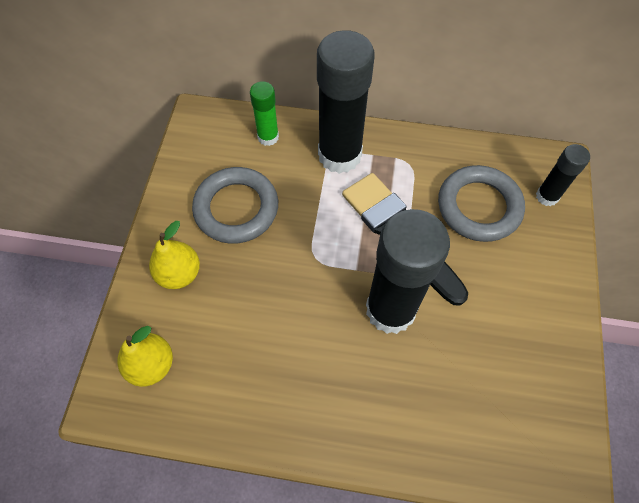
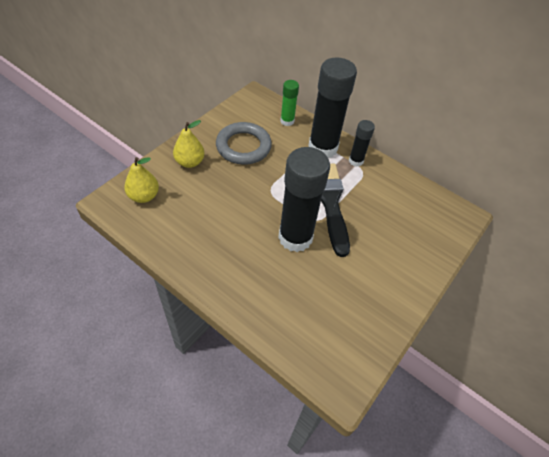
camera: 25 degrees right, 10 degrees down
grey ring [438,165,525,242] -> none
black glue stick [536,144,590,206] -> black glue stick moved to [349,120,375,167]

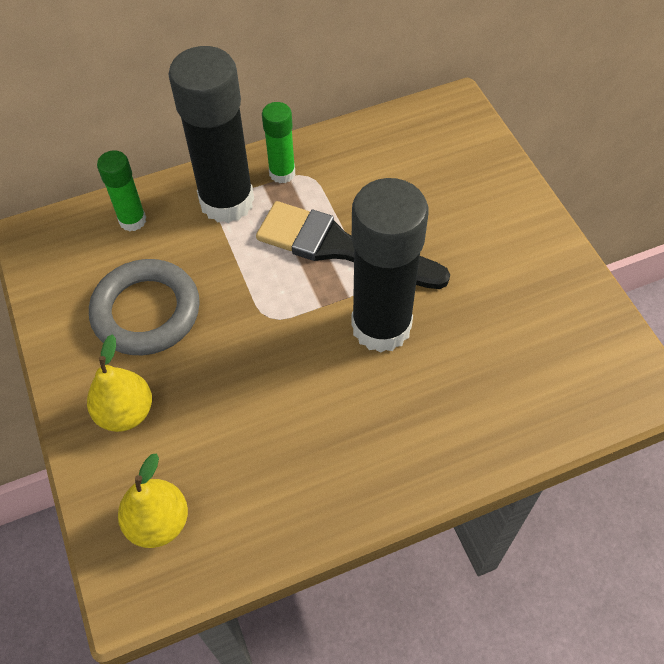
camera: 55 degrees left, 5 degrees up
black glue stick [349,120,375,167] -> green glue stick [262,102,295,183]

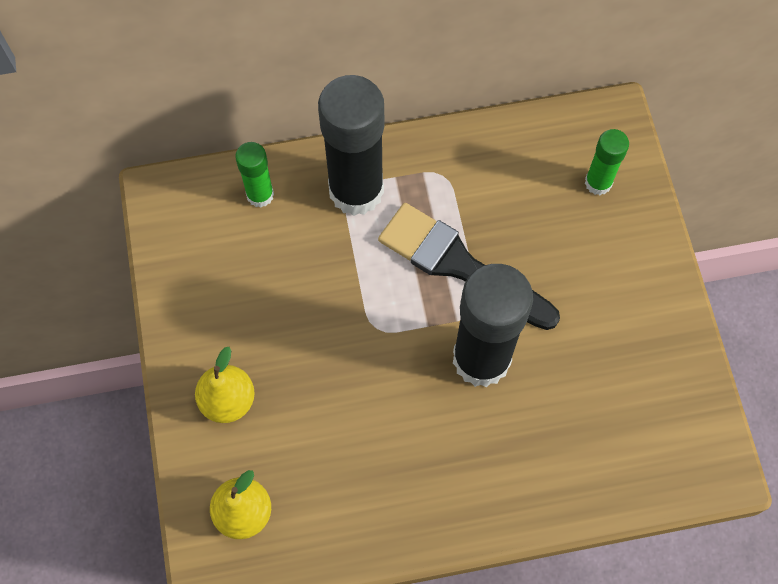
camera: 10 degrees right, 10 degrees up
grey ring [89,259,200,355] -> none
green glue stick [262,102,295,183] -> green glue stick moved to [585,129,629,195]

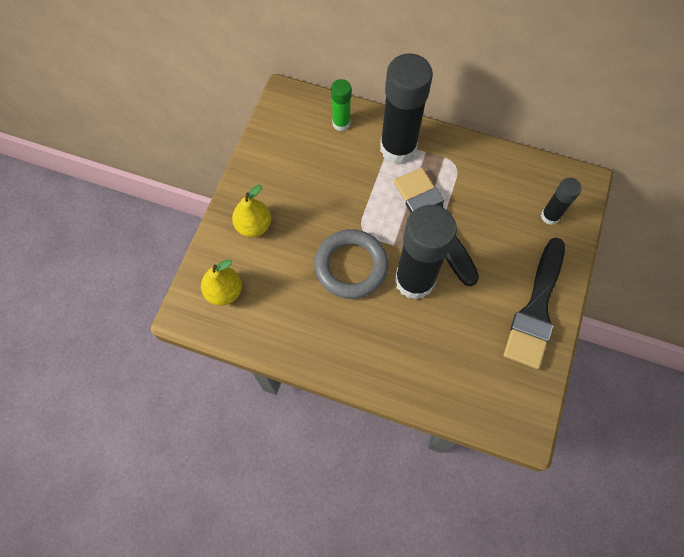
camera: 30 degrees right, 0 degrees up
green glue stick [585,129,629,195] -> black glue stick [541,178,582,225]
none -> grey ring [314,229,388,299]
none -> black brush [503,238,565,369]

